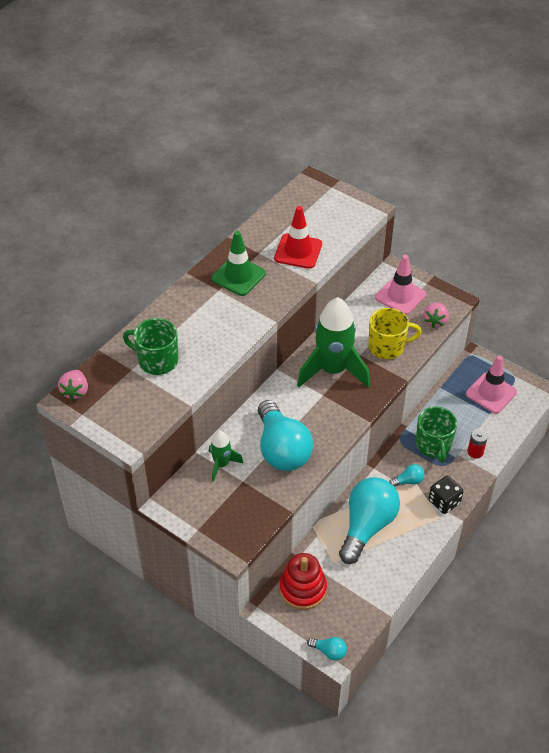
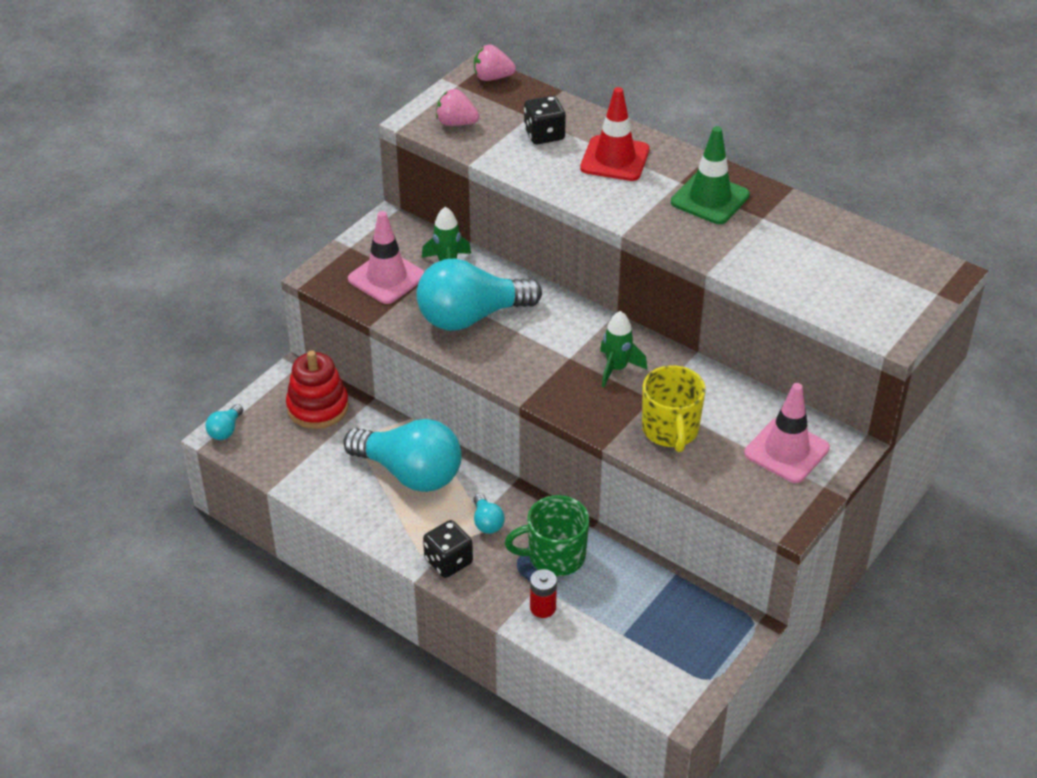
camera: 90 degrees right, 5 degrees down
green mug [123,318,178,375] -> black dice [524,96,566,144]
red traffic cone [274,206,322,269] -> red traffic cone moved to [580,87,650,181]
green rocket [297,297,370,388] -> green rocket [600,311,647,388], size x0.49
pink strawberry [423,302,449,328] -> pink strawberry moved to [436,89,479,126]
pink traffic cone [466,355,517,414] -> pink traffic cone moved to [348,211,425,304]

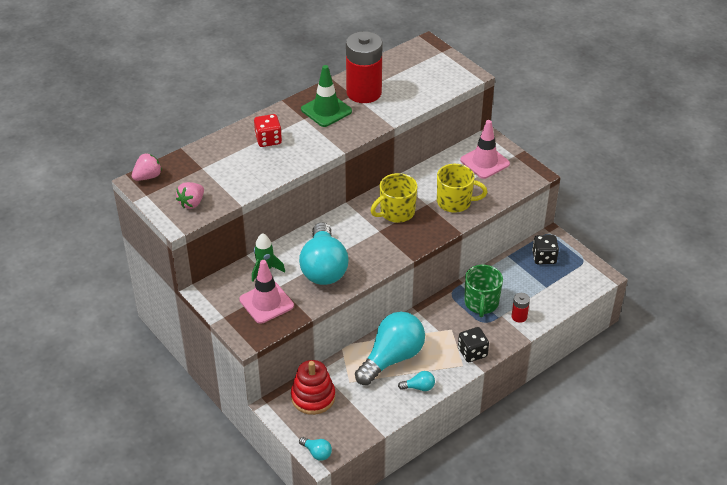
camera: 75 degrees left, 0 degrees up
pink strawberry [474,44,516,81] -> pink strawberry turned 150 degrees counterclockwise [132,153,162,181]
turquoise light bulb [474,493,505,534] -> turquoise light bulb moved to [398,371,435,391]
black dice [524,96,566,144] -> black dice moved to [532,235,559,265]
red traffic cone [580,87,650,181] -> red dice [254,114,282,147]
green rocket [600,311,647,388] -> yellow mug [371,173,417,223]
none -> red battery [346,31,382,103]

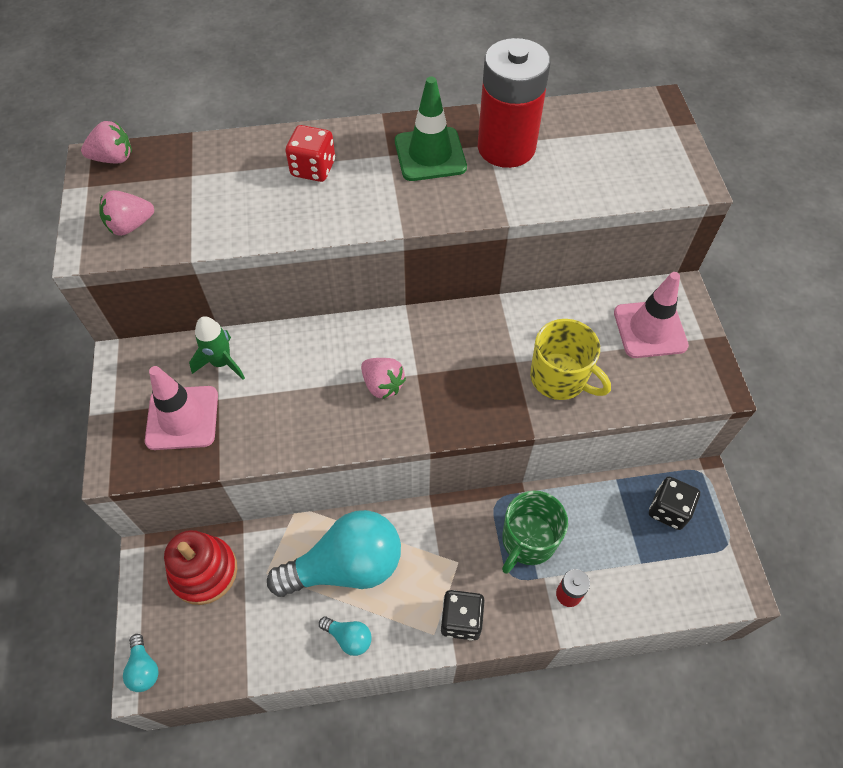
camera: 30 degrees right, 15 degrees up
turquoise light bulb [299,222,348,285] -> none
yellow mug [371,173,417,223] -> none
none -> pink strawberry [361,358,406,399]

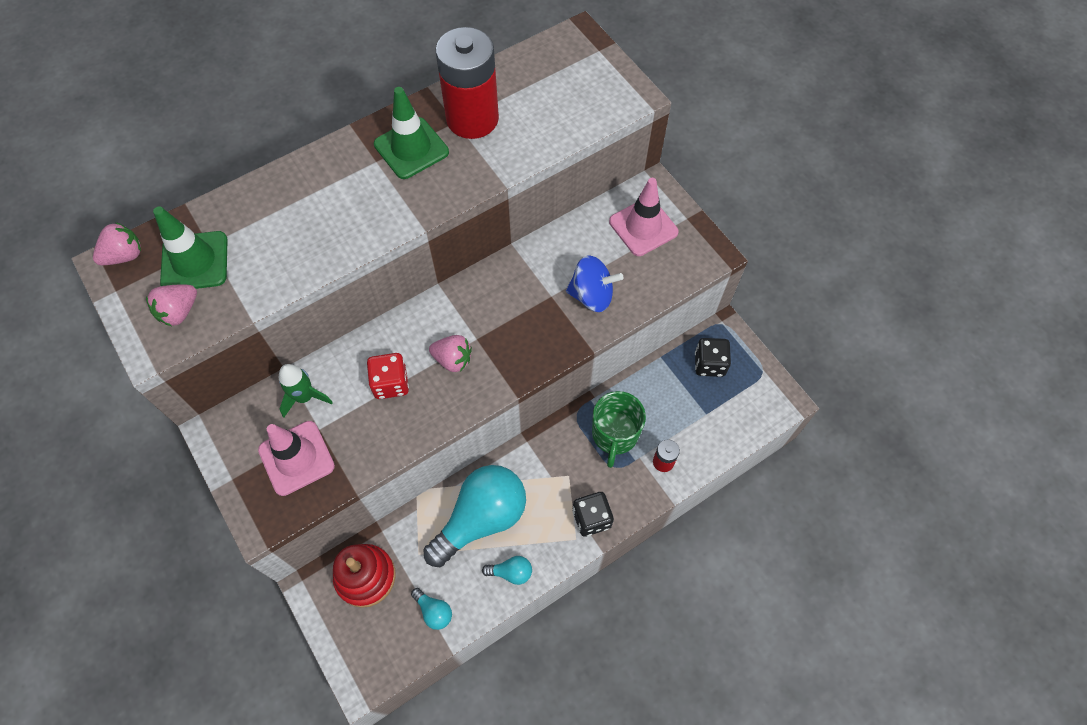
camera: 25 degrees left, 5 degrees up
turquoise light bulb [123,634,158,692] -> turquoise light bulb moved to [411,588,452,630]
red dice [286,125,335,182] -> red dice moved to [367,353,409,399]
yellow mug [530,319,611,400] -> blue spinning top [566,255,623,312]
none -> green traffic cone [153,207,228,289]

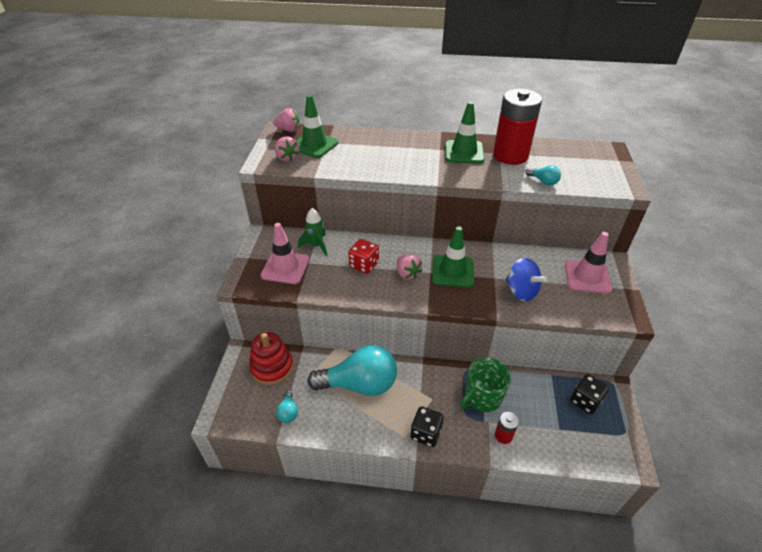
camera: 40 degrees right, 20 degrees down
pink strawberry [146,285,197,326] -> pink strawberry turned 105 degrees counterclockwise [275,136,299,162]
turquoise light bulb [482,556,532,585] -> turquoise light bulb moved to [526,165,561,186]
none -> green traffic cone [432,226,474,288]

